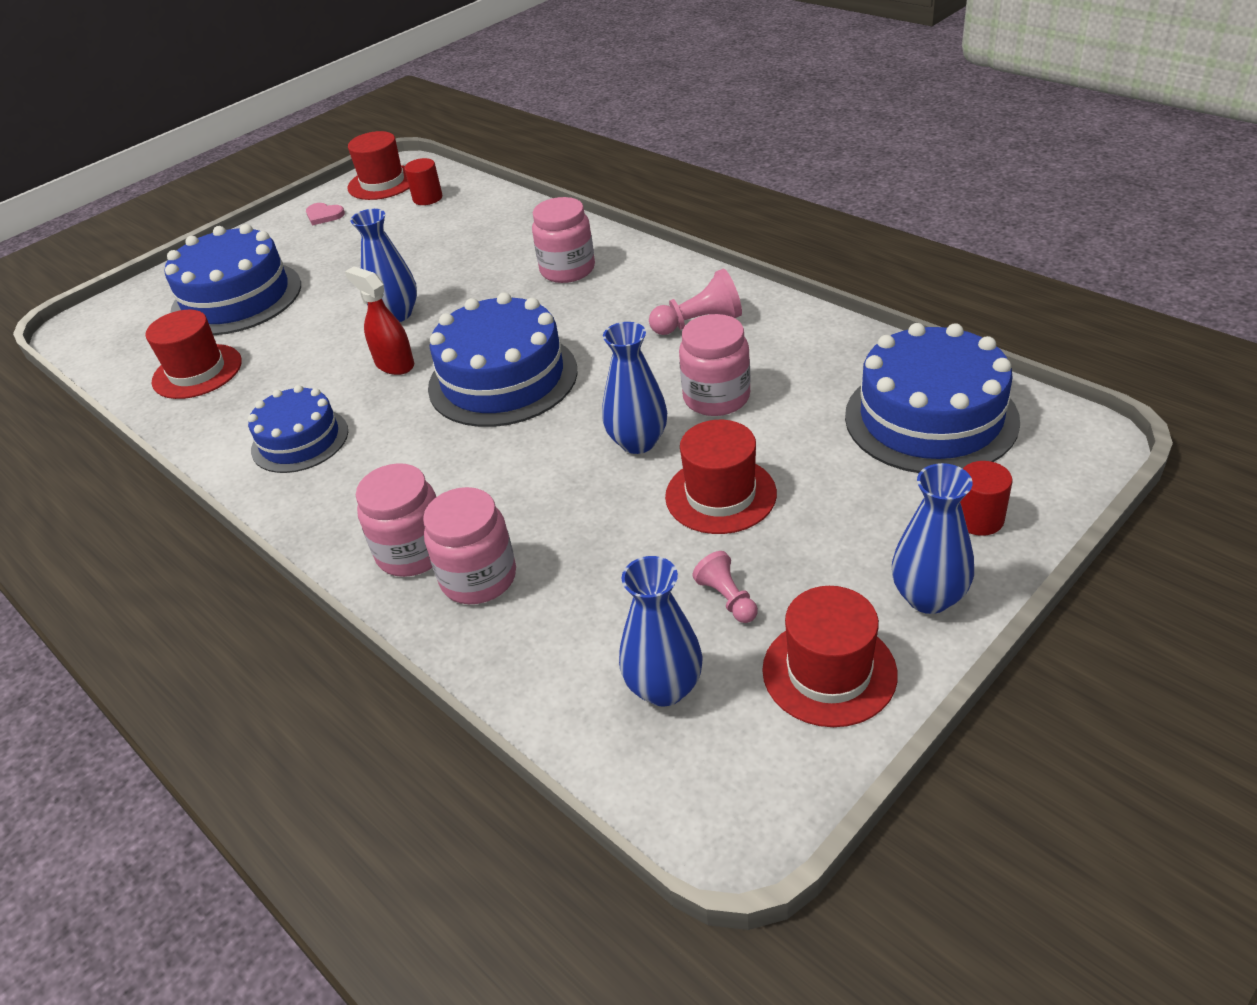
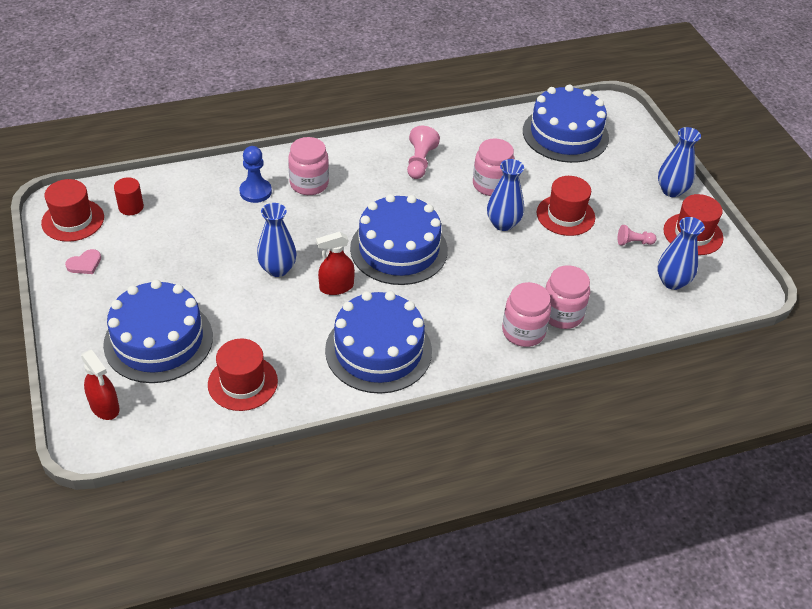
camera: 70 degrees left, 5 degrees up
blue cake [248,385,348,473] -> blue cake [325,291,432,394], size x1.61
red cylinder [960,461,1012,536] -> none
none -> red spray bottle [81,350,120,420]
none -> blue pawn [239,146,272,203]

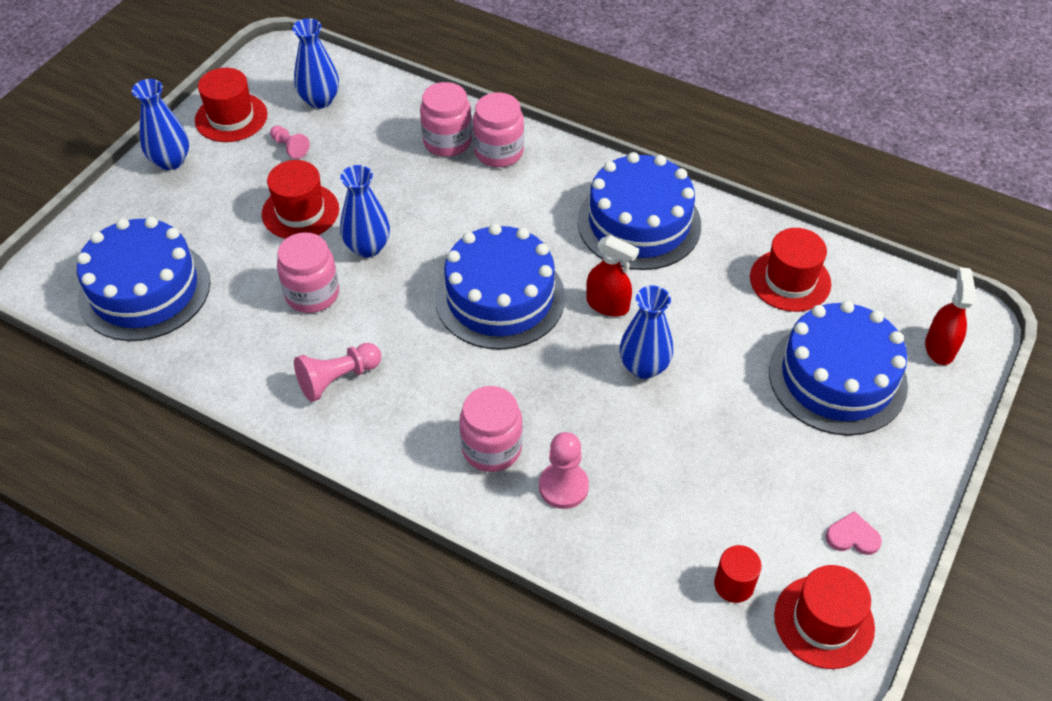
camera: 130 degrees left, 5 degrees up
blue pawn [239,146,272,203] -> pink pawn [539,432,589,509]

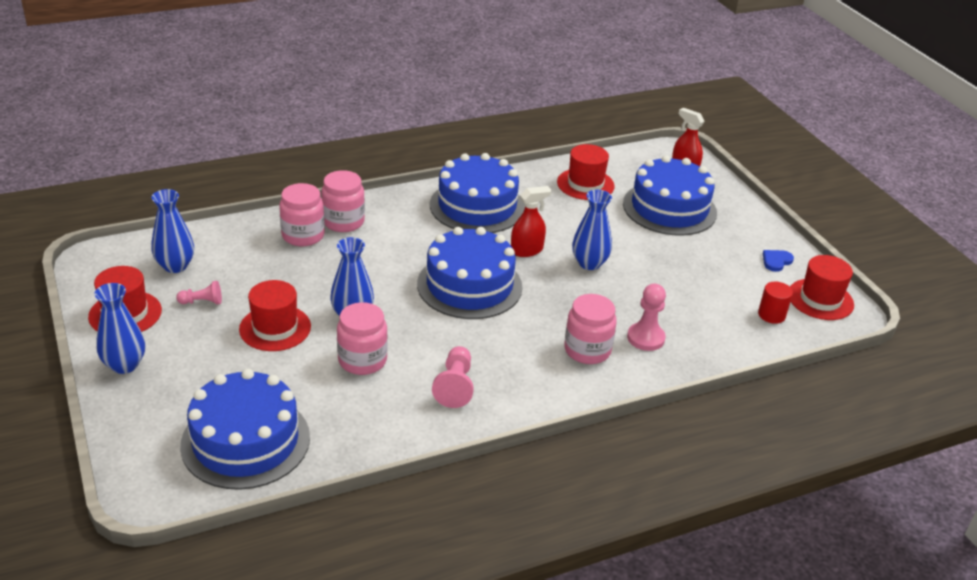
camera: 55 degrees left, 15 degrees down
pink heart [826,511,882,555] -> blue heart [763,250,794,272]

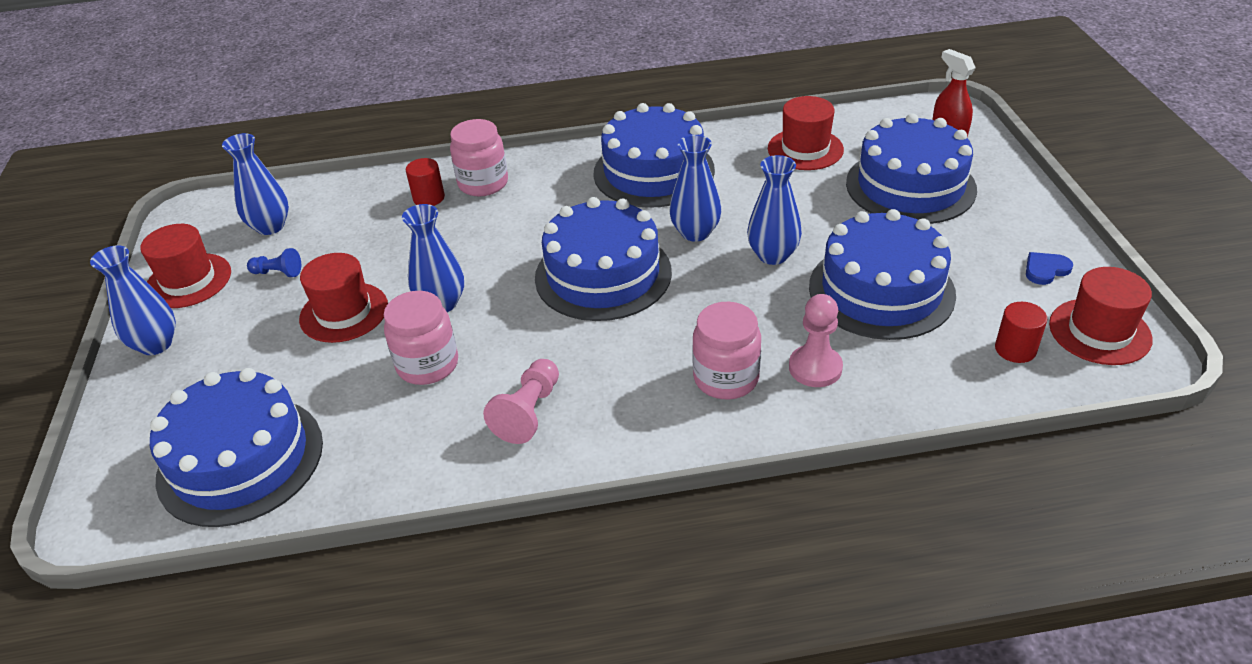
camera: 20 degrees right, 5 degrees up
pink pawn [176,281,222,305] -> blue pawn [247,248,301,277]
pink jar [279,183,325,246] -> red cylinder [406,158,445,206]
red spray bottle [511,186,551,257] -> blue vase [669,135,721,242]
none -> blue cake [809,209,956,340]

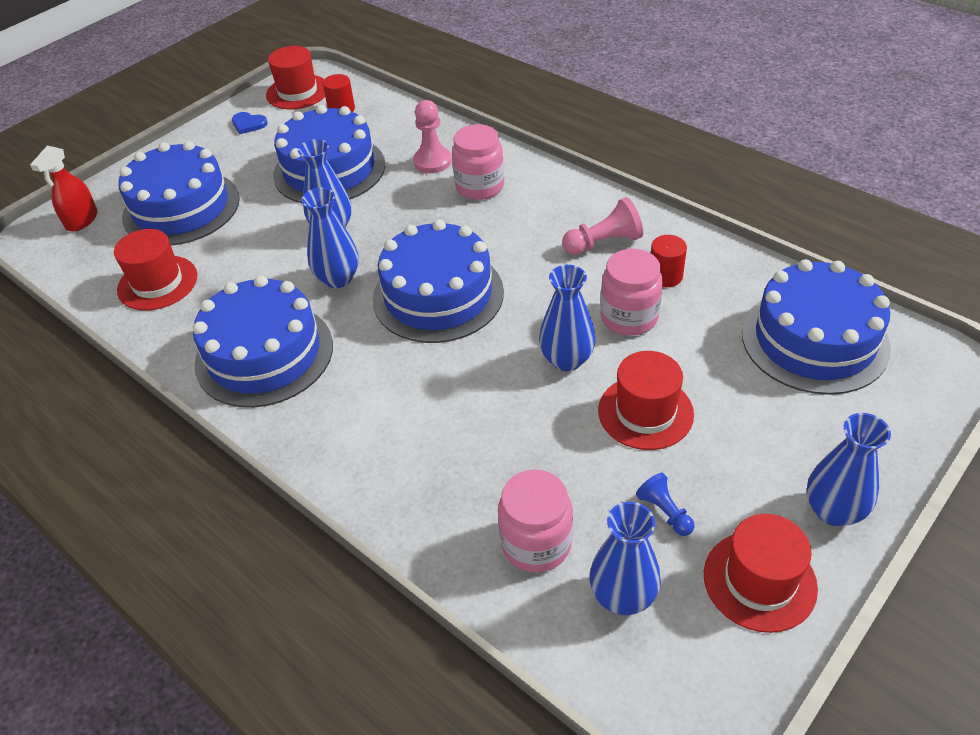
camera: 130 degrees left, 5 degrees up
red cylinder [406,158,445,206] -> red cylinder moved to [651,235,687,287]
pink jar [450,119,508,196] -> pink jar moved to [498,469,573,573]

